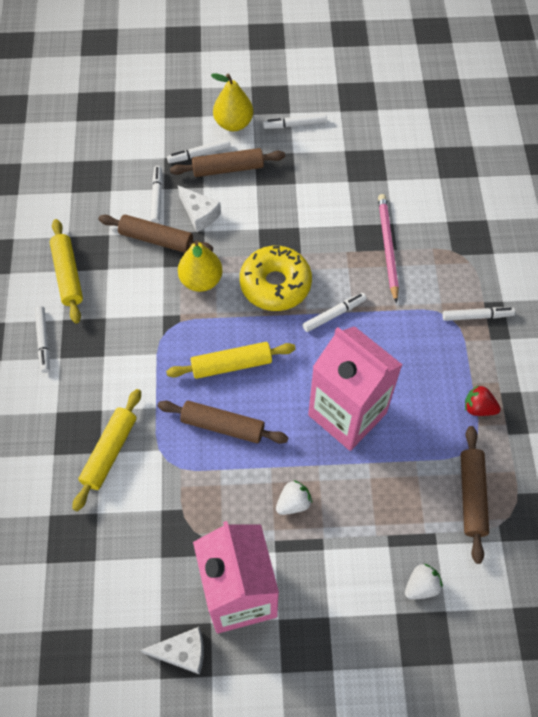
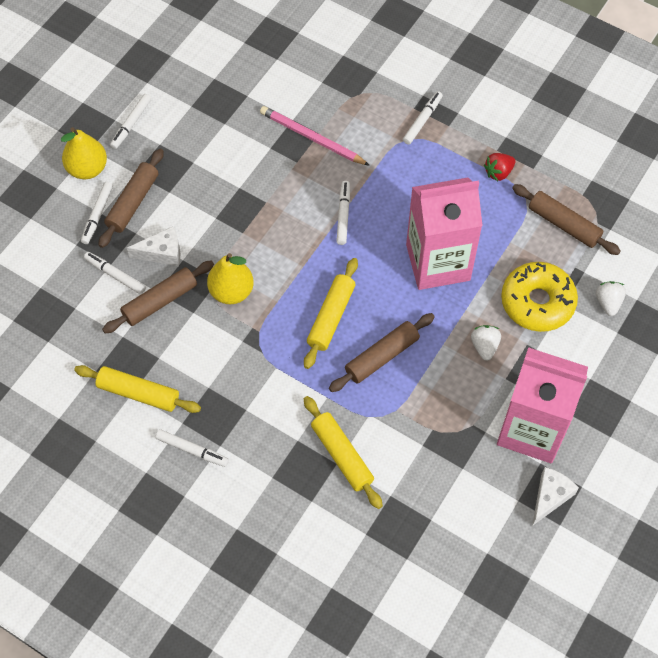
camera: 55 degrees left, 0 degrees up
yellow donut [240,246,312,311] -> yellow donut moved to [501,262,578,332]

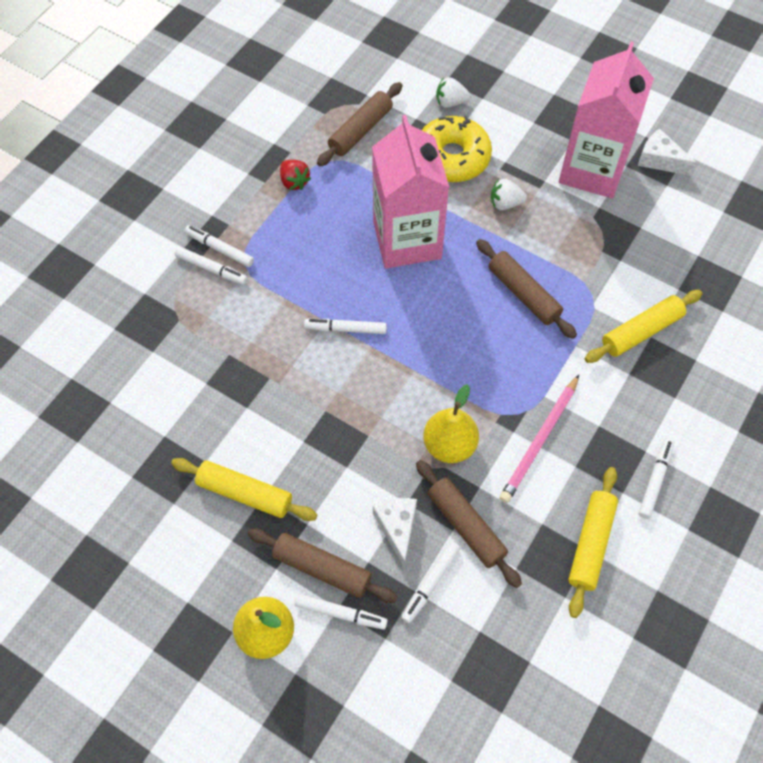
camera: 90 degrees left, 0 degrees up
white marker [110,94,151,149] -> white marker moved to [175,247,247,285]
pink pencil [260,106,370,166] -> pink pencil moved to [499,375,579,503]
yellow rolling pin [304,258,358,369] -> yellow rolling pin moved to [171,458,317,521]

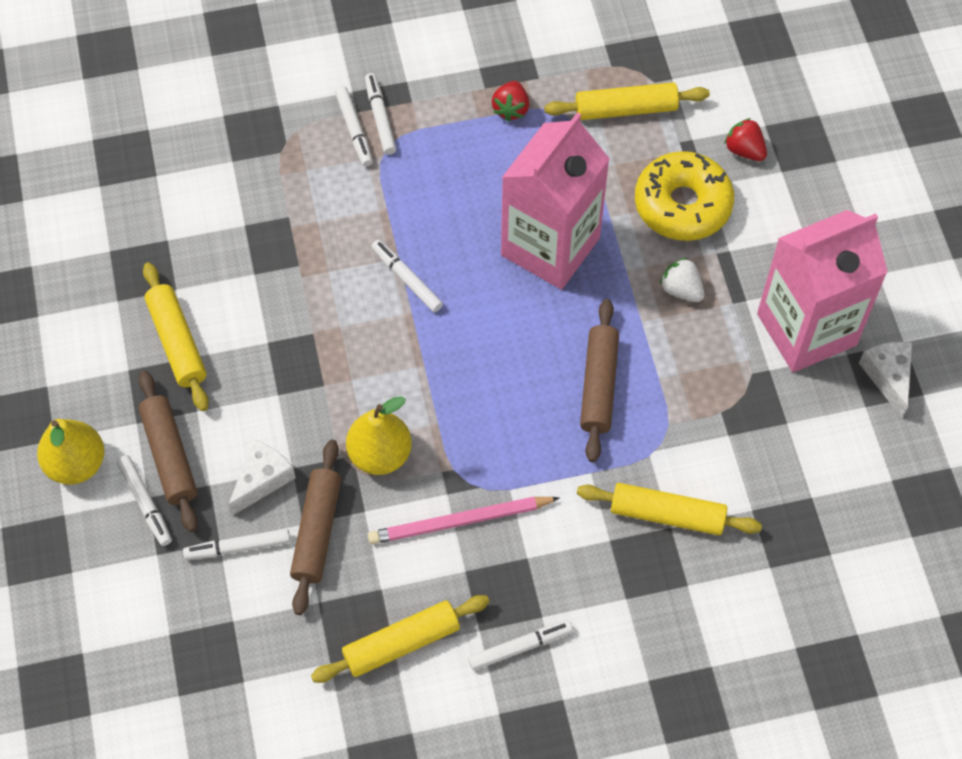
camera: 45 degrees right, 0 degrees up
brown rolling pin [317,82,402,166] -> yellow rolling pin [544,82,710,120]
white strawberry [436,77,470,108] -> red strawberry [724,118,767,161]

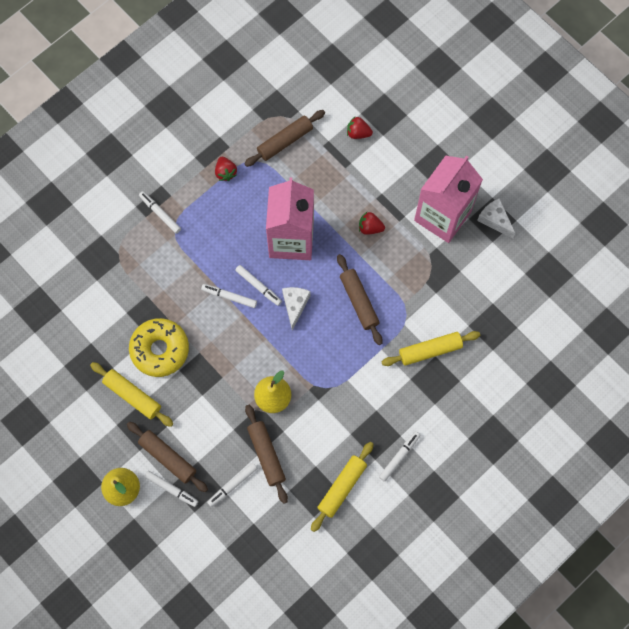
camera: 30 degrees left, 10 degrees up
white cheese [228,439,296,516] -> white cheese moved to [282,287,311,331]
white marker [335,86,373,166] -> white marker moved to [235,265,282,306]
pink pencil [368,497,560,545] -> none
yellow rolling pin [544,82,710,120] -> brown rolling pin [244,110,325,167]
yellow donut [635,151,734,241] -> yellow donut moved to [129,318,189,377]
white strawberry [660,258,704,302] -> red strawberry [359,212,385,235]

